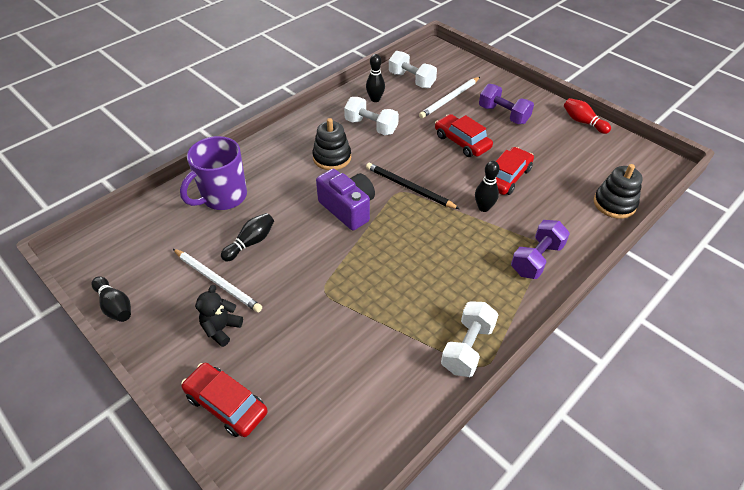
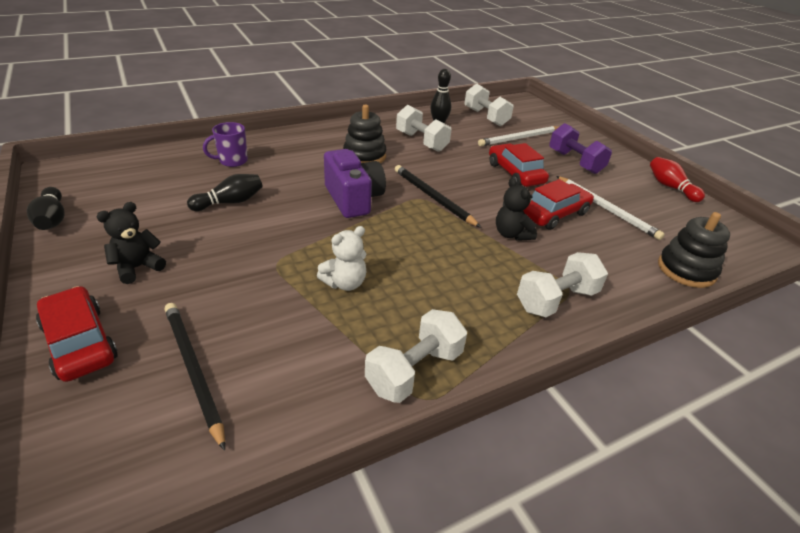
camera: 15 degrees right, 10 degrees down
white pencil [173,249,262,312] -> white pencil moved to [556,176,665,240]
purple mug [180,136,247,210] -> purple mug [203,122,248,167], size x0.56
black bowling pin [475,161,500,212] -> black teddy bear [496,178,537,241]
purple dumbbell [511,220,570,279] -> white dumbbell [517,252,608,317]
none -> black pencil [165,303,225,451]
none -> white teddy bear [317,226,366,291]

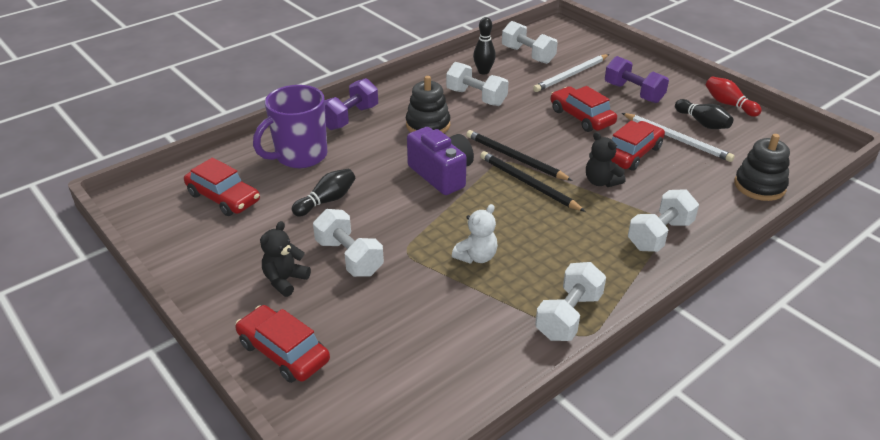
camera: 10 degrees left, 0 degrees up
black bowling pin [27,187,65,230] -> black bowling pin moved to [675,99,733,129]
black pencil [165,303,225,451] -> black pencil moved to [480,151,586,212]
purple mug [203,122,248,167] -> purple mug [253,85,327,168], size x1.78
none -> red car [184,157,260,216]
none -> white dumbbell [313,209,384,277]
none -> purple dumbbell [325,78,378,130]

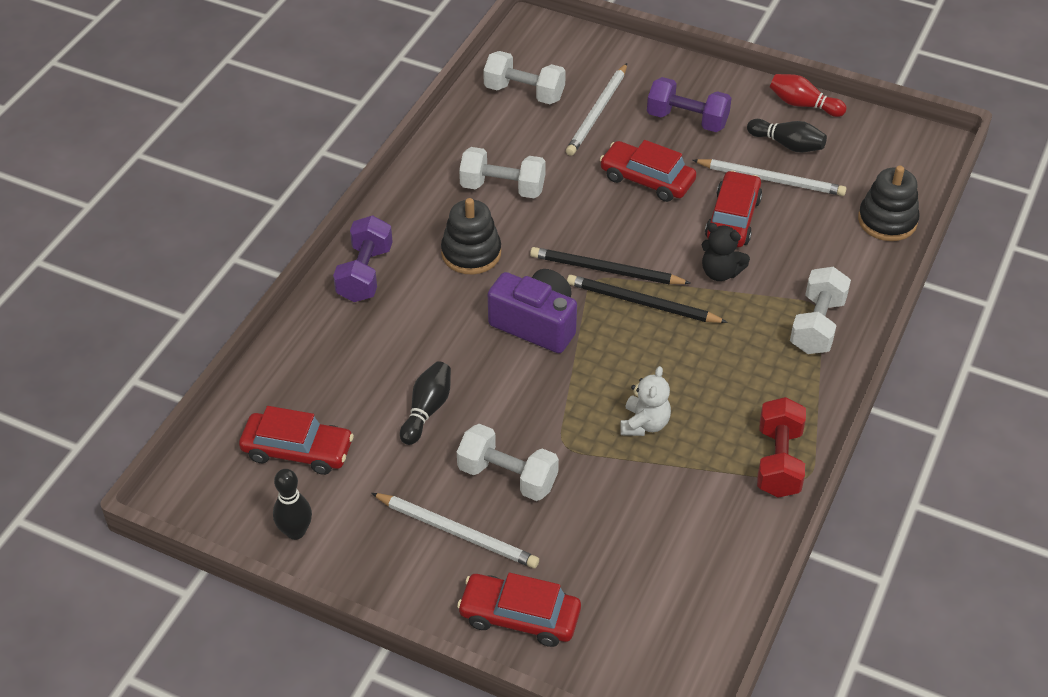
camera: 25 degrees left, 10 degrees up
purple mug [253,85,327,168] -> none
black teddy bear [260,221,311,297] -> white pencil [372,493,539,568]
black bowling pin [473,17,496,75] -> black bowling pin moved to [273,469,312,540]
white dumbbell [535,262,606,341] -> red dumbbell [757,397,806,498]

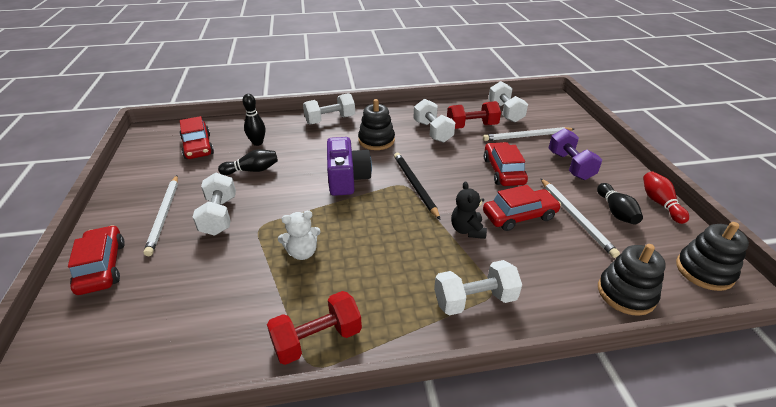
camera: 55 degrees right, 10 degrees down
black bowling pin [273,469,312,540] -> black bowling pin moved to [242,94,266,146]
purple dumbbell [333,215,393,302] -> white dumbbell [303,93,355,125]
black pencil [567,275,728,323] -> none
none -> red dumbbell [447,101,501,129]
none -> black stacking toy [676,222,749,291]

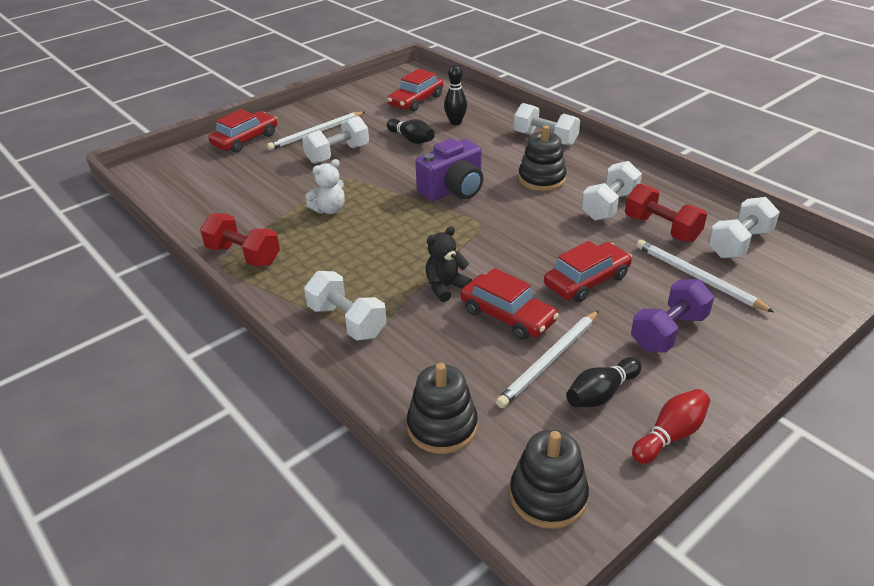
camera: 60 degrees right, 0 degrees up
white teddy bear [278,210,321,260] -> white teddy bear turned 75 degrees counterclockwise [305,159,345,214]
black pencil [394,153,441,220] -> none

